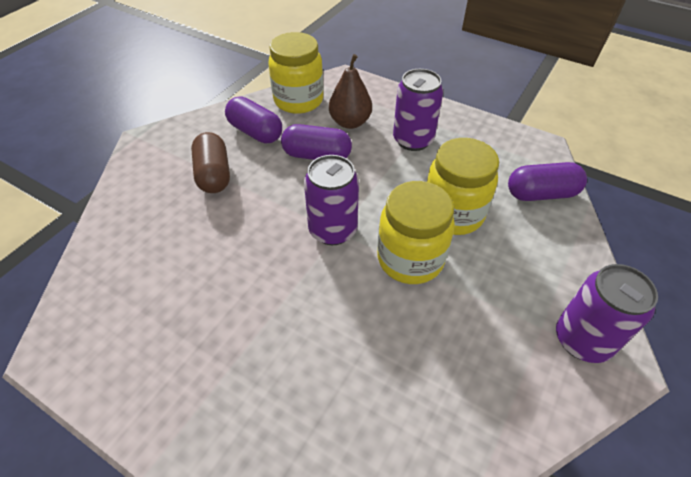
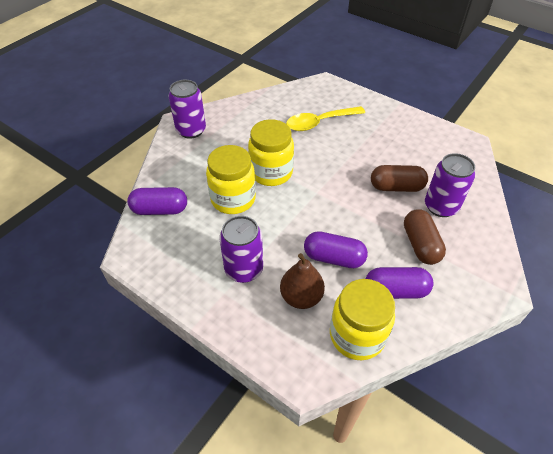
camera: 175 degrees left, 0 degrees up
purple capsule [225,97,282,144] -> purple capsule turned 45 degrees counterclockwise [365,267,434,299]
purple can [304,155,359,245] -> purple can moved to [425,153,475,217]
none -> yellow spoon [286,106,365,131]
none -> brown capsule [371,165,428,192]

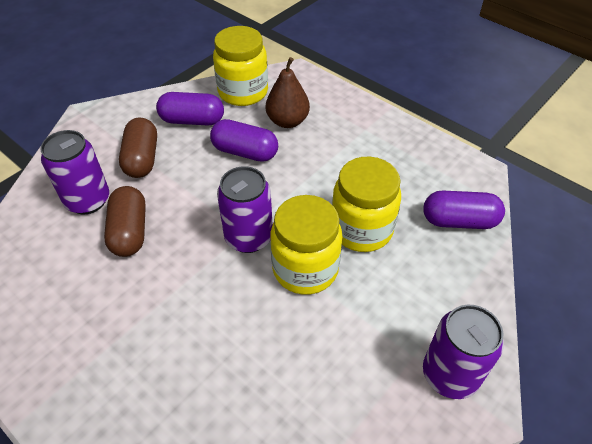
camera: 175 degrees left, 0 degrees up
purple can [220,216,263,283] -> purple can moved to [217,166,273,253]
yellow spoon [286,106,365,131] -> none
brown capsule [371,165,428,192] -> brown capsule turned 75 degrees clockwise [104,186,146,257]

